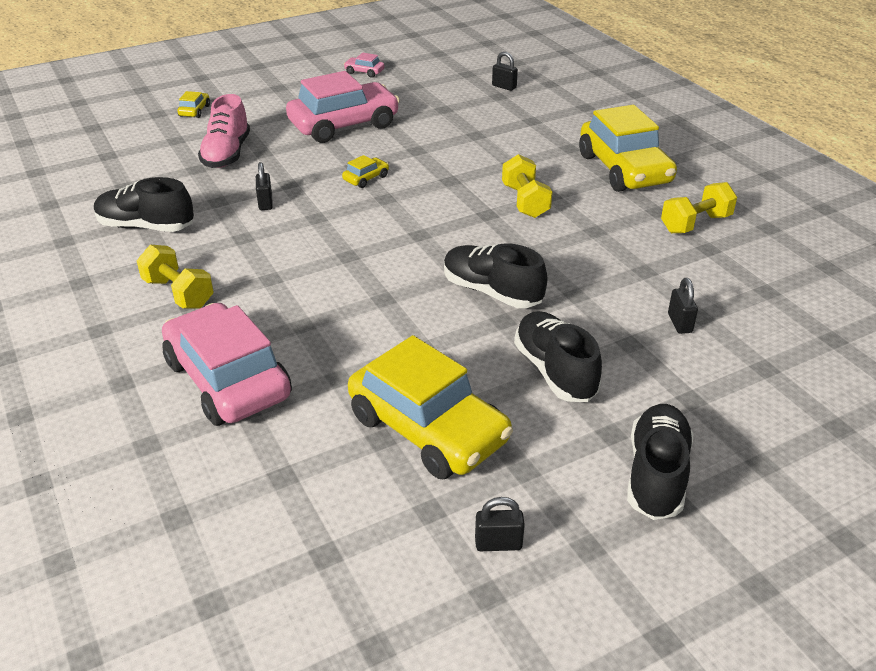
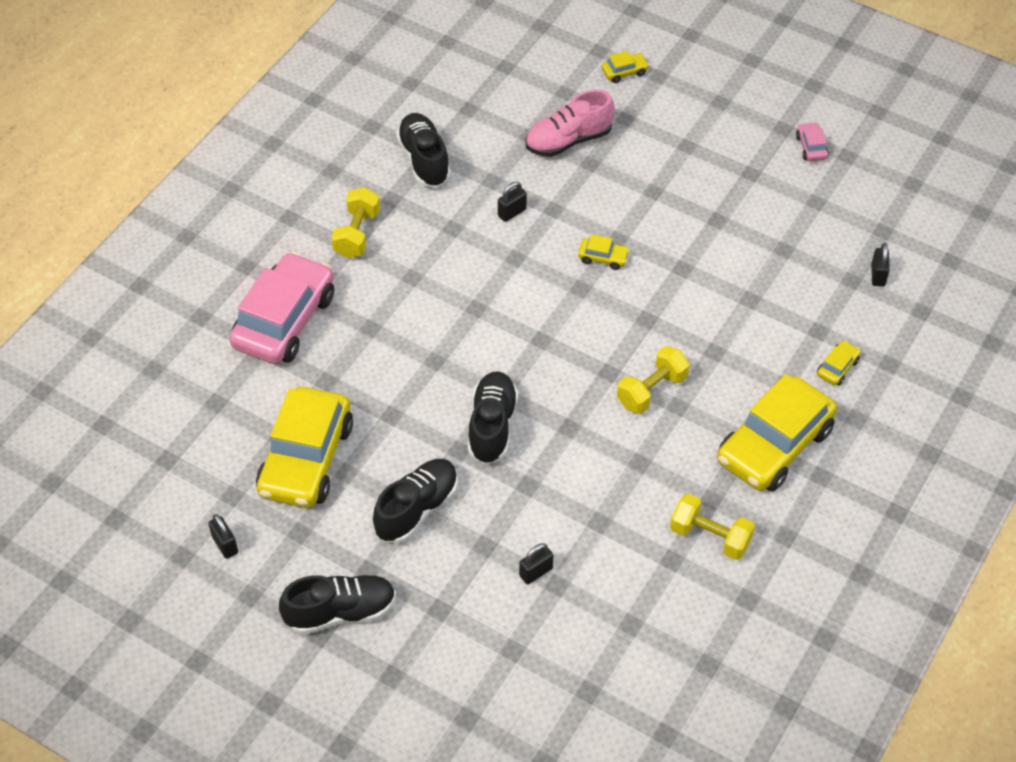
camera: 60 degrees right, 15 degrees up
pink car [286,71,400,143] -> none
none -> yellow car [817,340,861,386]

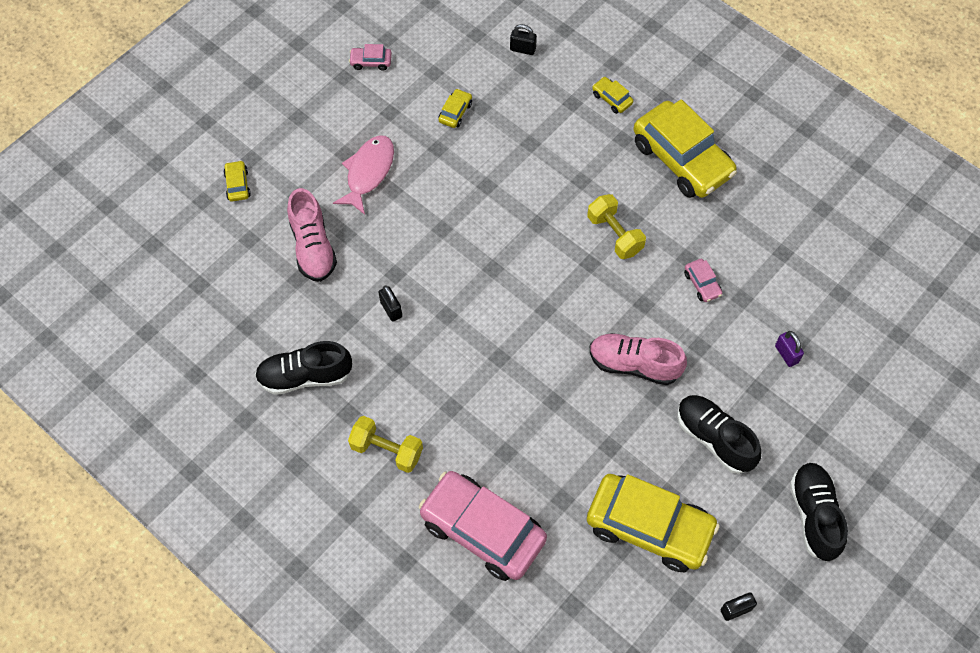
camera: 80 degrees left, 10 degrees up
black shoe [468,371,518,464] -> pink shoe [590,333,687,385]
black padlock [519,543,553,584] -> purple padlock [775,331,804,367]
yellow car [578,234,630,270] -> yellow car moved to [438,89,472,128]
yellow dumbbell [670,494,755,560] -> none
none -> pink fish [333,135,394,215]
none -> pink car [684,259,722,302]

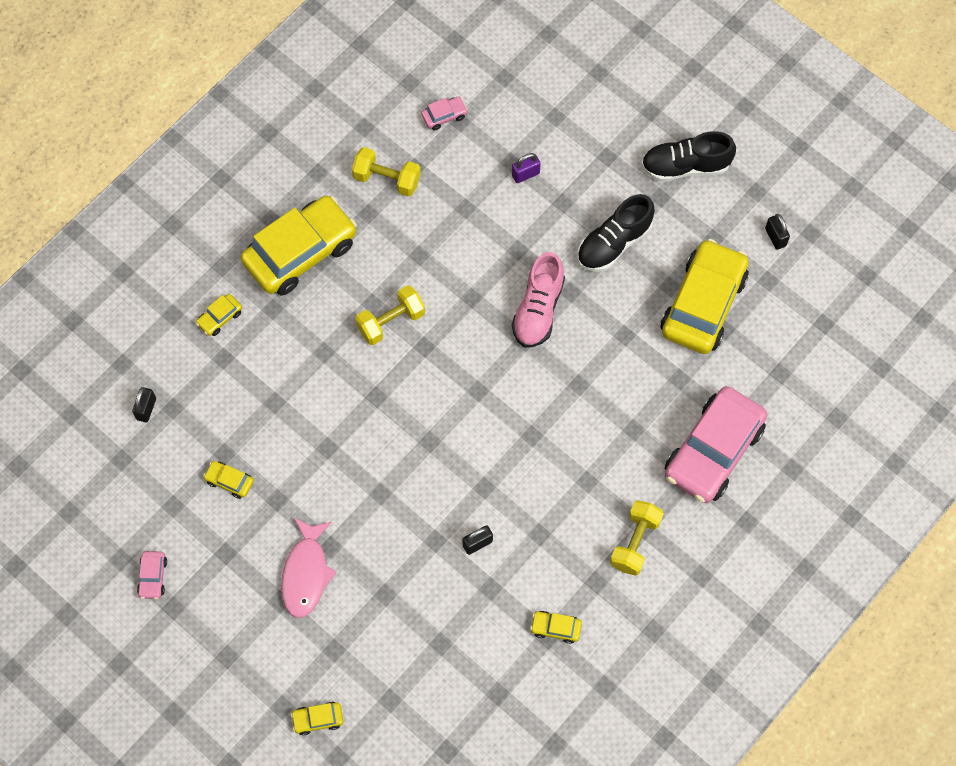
camera: 90 degrees left, 5 degrees up
black shoe [255,341,352,395] -> yellow car [530,611,582,644]
pink shoe [287,188,337,282] -> none
pink fish [333,135,394,215] -> pink fish turned 105 degrees counterclockwise [281,518,337,618]
pink car [684,259,722,302] -> pink car moved to [421,96,468,130]
none -> yellow dumbbell [352,147,421,197]

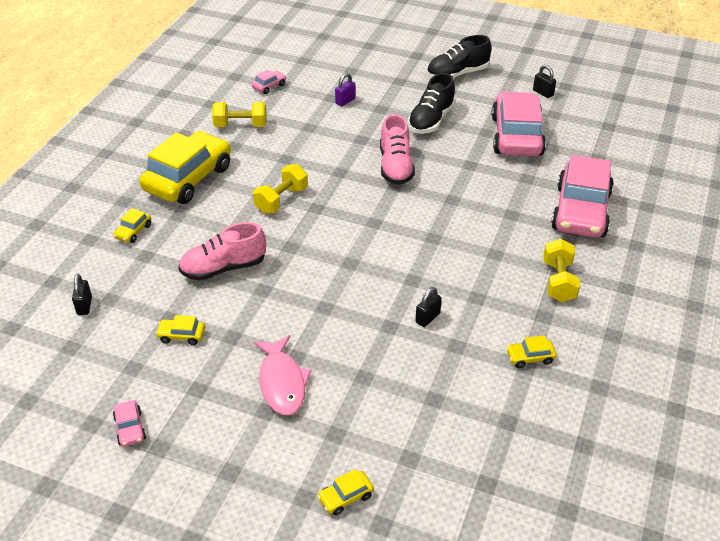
camera: 20 degrees left, 25 degrees down
yellow car [661,239,749,354] -> pink car [491,92,546,156]
none -> pink shoe [178,222,266,281]

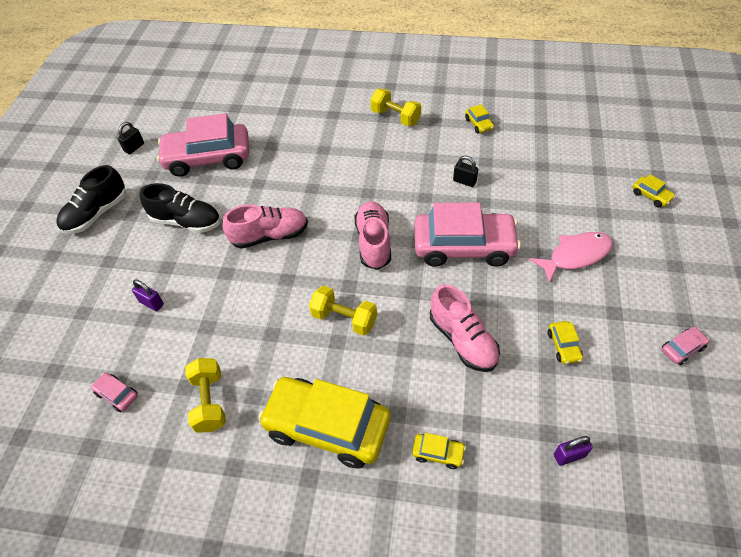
camera: 100 degrees left, 10 degrees up
black padlock [72,274,92,315] -> purple padlock [554,436,593,466]
black shoe [427,35,492,78] -> black shoe turned 75 degrees clockwise [57,165,126,234]
yellow dumbbell [543,239,580,302] -> yellow dumbbell turned 45 degrees clockwise [371,89,421,126]
pink car [551,155,614,237] -> pink car moved to [414,202,521,267]
none -> pink shoe [355,201,391,270]

